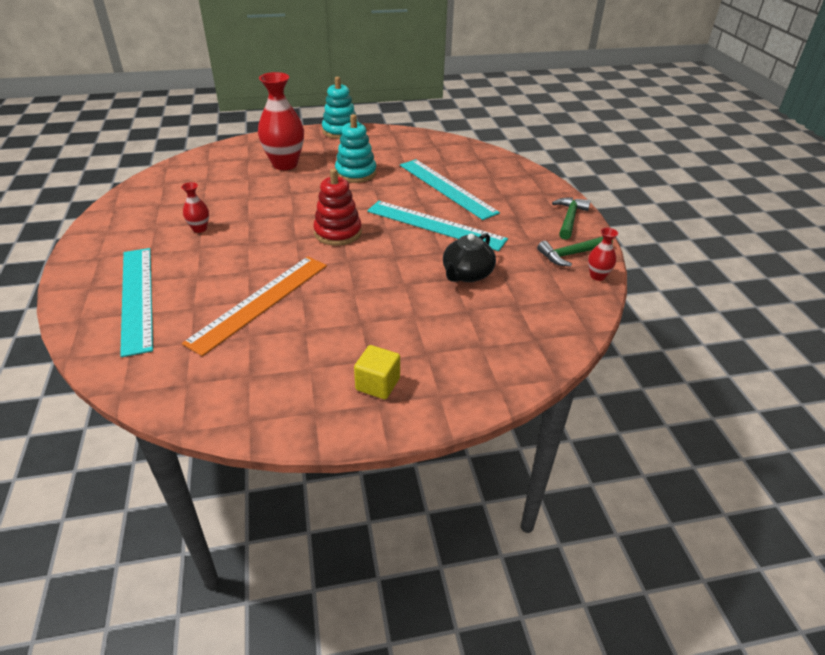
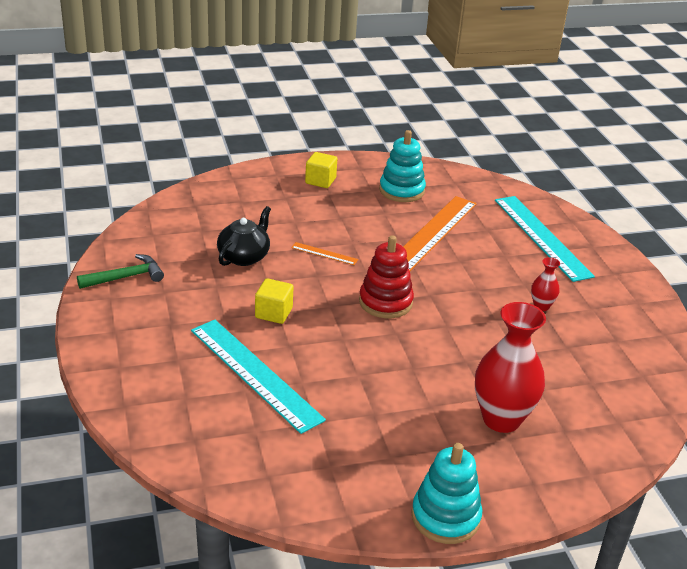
camera: 175 degrees right, 5 degrees down
turquoise stacking toy [335,114,376,183] -> turquoise stacking toy moved to [379,130,426,202]
turquoise ruler [367,201,508,251] -> yellow cube [255,278,294,324]
green hammer [552,198,591,240] -> none
red vase [588,228,618,281] -> none
none -> orange ruler [291,242,358,265]

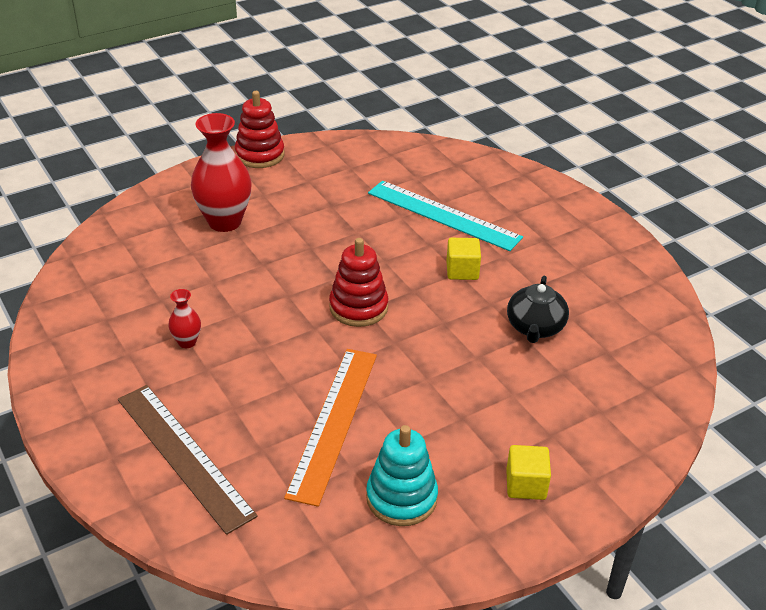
camera: 165 degrees right, 5 degrees up
green hammer [77,254,164,289] -> none
orange ruler [291,242,358,265] -> none
turquoise stacking toy [411,443,482,544] -> red stacking toy [235,91,284,168]
turquoise ruler [495,196,595,282] -> brown ruler [118,385,258,535]

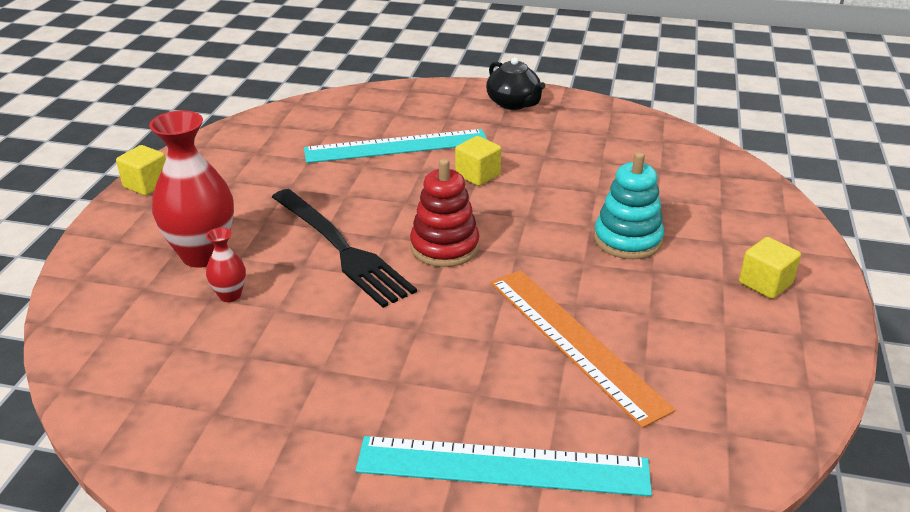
camera: 45 degrees left, 5 degrees down
brown ruler [118,385,258,535] -> turquoise ruler [355,436,652,496]
red vase [168,289,201,348] -> red vase moved to [206,228,246,302]
red stacking toy [235,91,284,168] -> yellow cube [116,145,166,196]
turquoise stacking toy [366,425,438,526] -> turquoise stacking toy moved to [594,152,664,259]
black teapot [507,276,569,343] -> black teapot moved to [486,57,545,110]
none -> black fork [272,189,417,308]

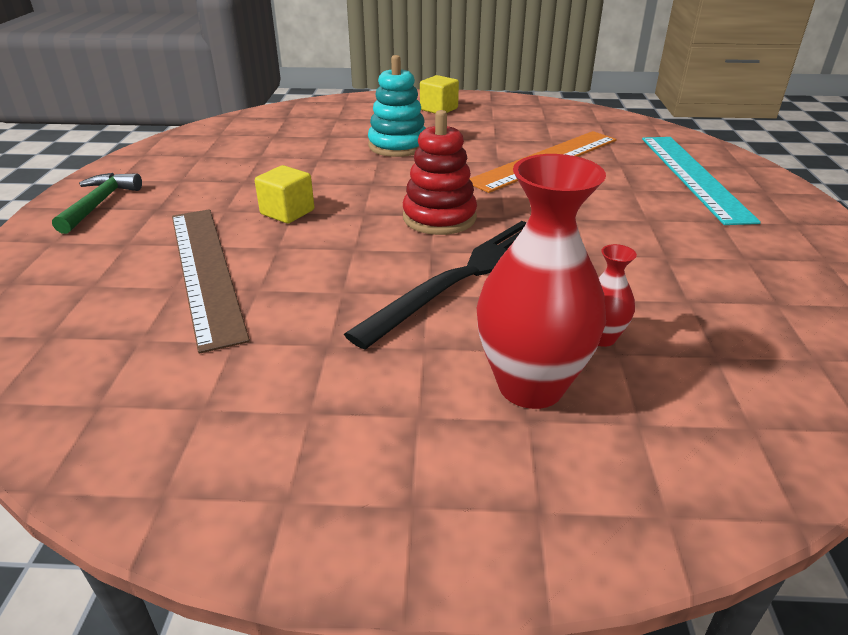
camera: 100 degrees left, 0 degrees up
yellow cube [116,145,166,196] -> none
turquoise ruler [304,129,487,163] -> brown ruler [172,209,250,354]
black teapot [486,57,545,110] -> green hammer [52,173,142,234]

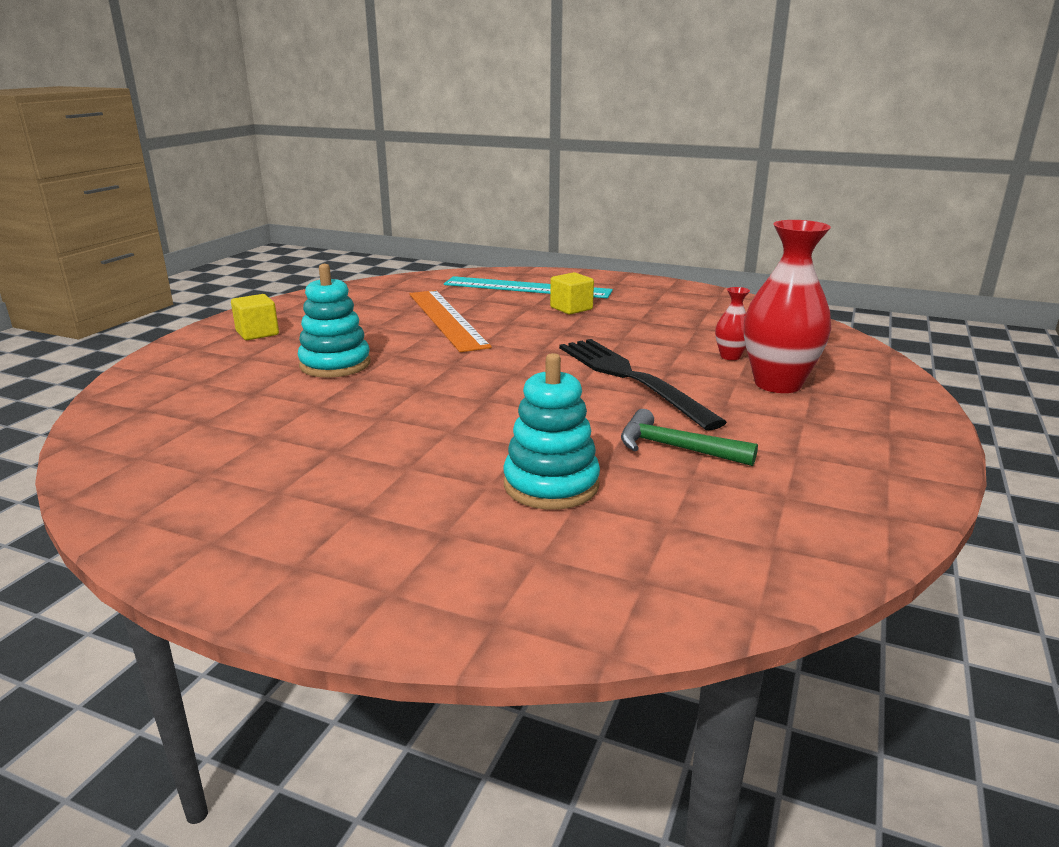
camera: 70 degrees left, 10 degrees down
green hammer [52,173,142,234] -> green hammer moved to [621,409,758,466]
brown ruler [172,209,250,354] -> turquoise stacking toy [503,353,600,510]
yellow cube [255,165,314,224] -> yellow cube moved to [550,272,594,314]
red stacking toy [403,110,477,235] -> none

